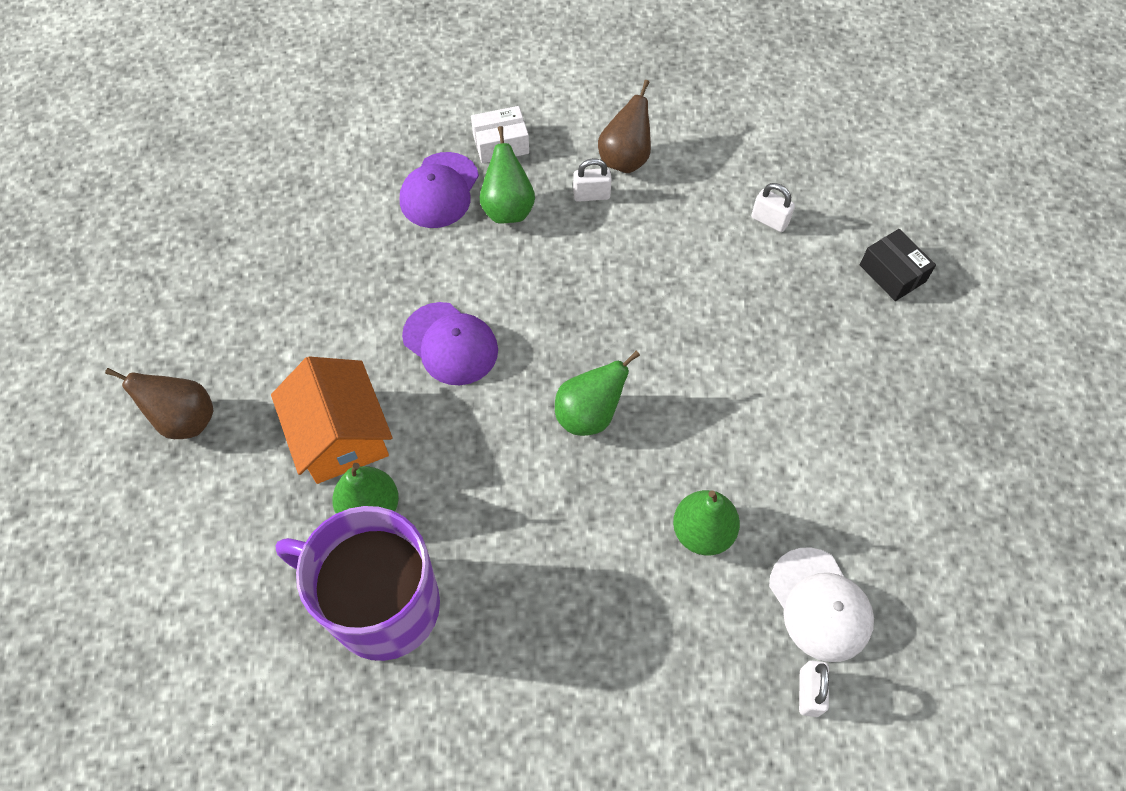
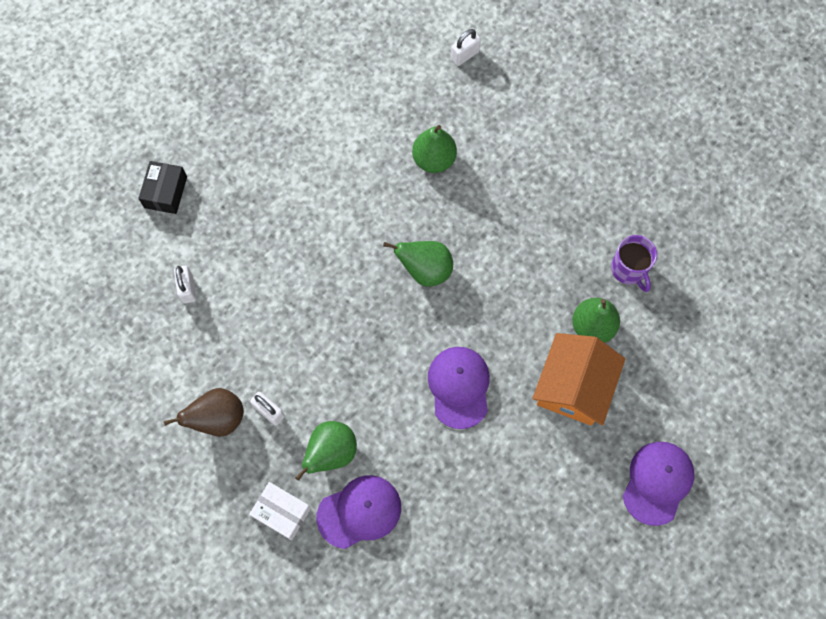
camera: 135 degrees left, 10 degrees up
brown pear [105,368,214,439] -> purple cap [623,442,694,526]
purple mug [275,506,440,661] -> purple mug [611,235,657,292], size x0.48
white cap [769,547,874,662] -> none

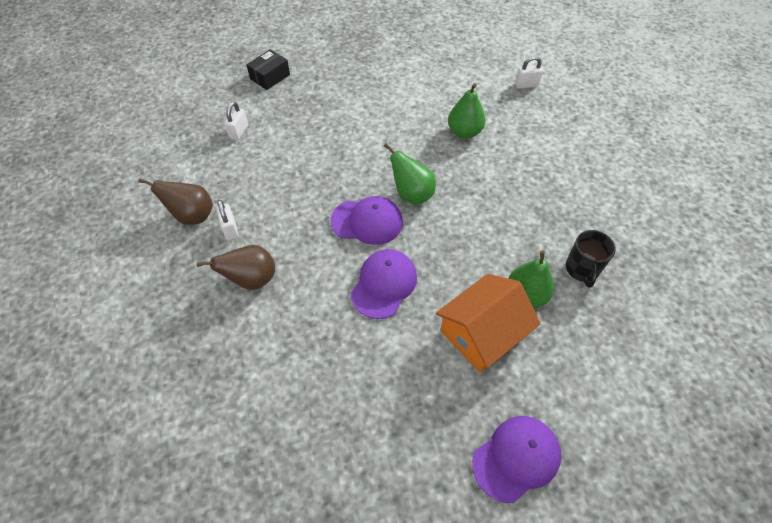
camera: 30 degrees right, 15 degrees down
white box [249,482,311,540] -> none
green pear [295,421,357,481] -> brown pear [196,245,275,290]
purple cap [317,475,401,549] -> purple cap moved to [330,196,403,245]
purple mug [611,235,657,292] -> black mug [566,230,616,288]

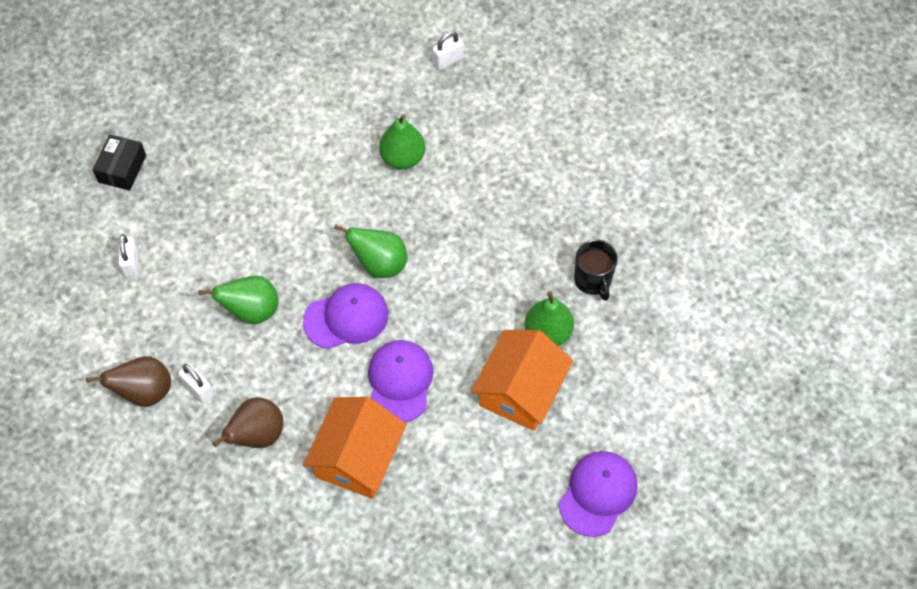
camera: 25 degrees left, 5 degrees up
none -> green pear [199,275,279,325]
none -> orange house [303,397,407,499]

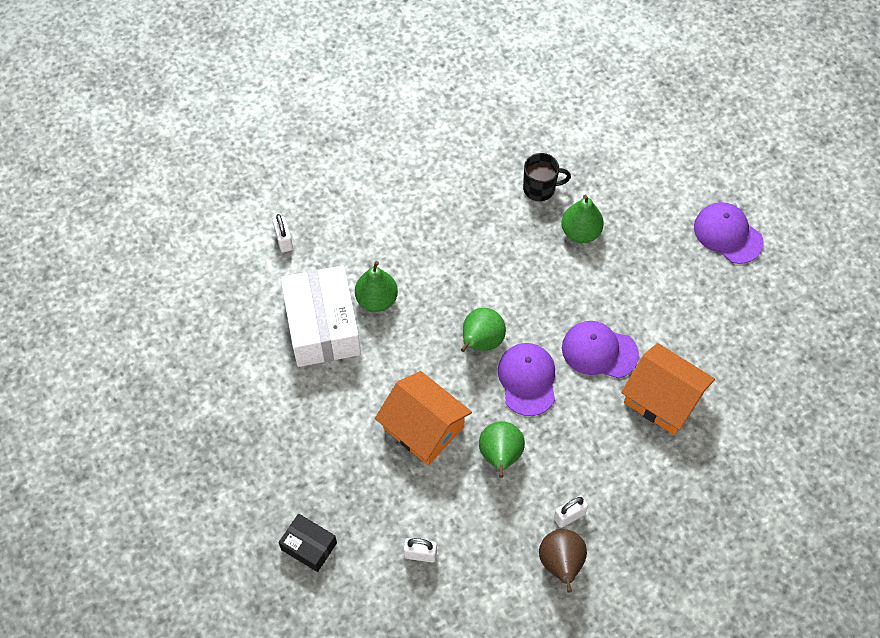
camera: 75 degrees left, 0 degrees up
brown pear [212,397,283,448] -> none
orange house [471,330,573,431] -> orange house moved to [375,371,472,465]
none -> white box [281,265,361,367]

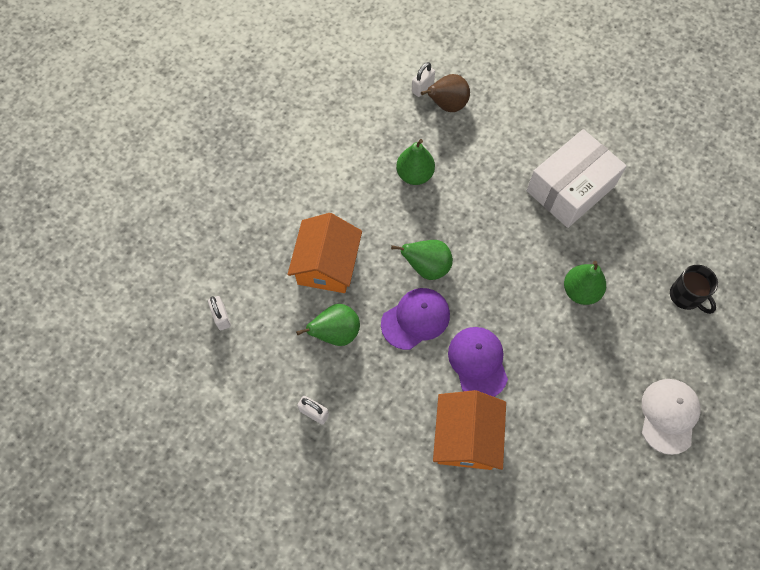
camera: 60 degrees right, 5 degrees up
black box [279,514,337,572] -> none
white box [281,265,361,367] -> white box moved to [527,129,627,228]
black mug [523,153,571,201] -> black mug moved to [670,265,718,314]
brown pear [539,529,587,593] -> brown pear moved to [421,74,470,112]
purple cap [694,202,763,264] -> white cap [642,379,701,455]

